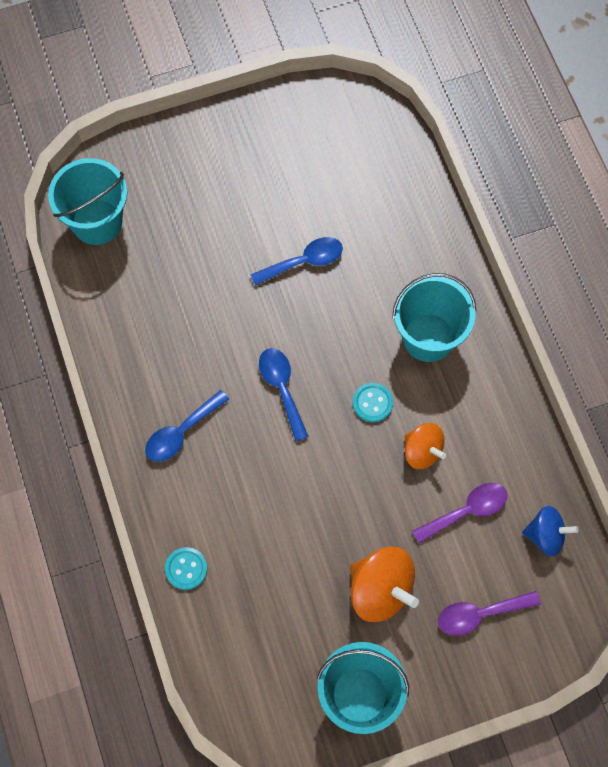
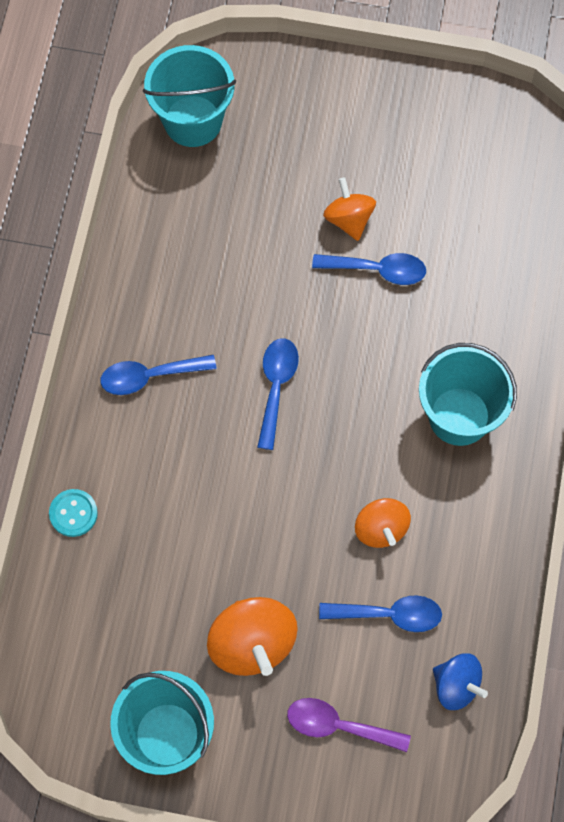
camera: 30 degrees right, 0 degrees up
turquoise button [353,383,393,422] -> none
purple spoon [412,483,508,543] -> blue spoon [319,595,442,632]
none -> orange spinning top [323,177,376,241]

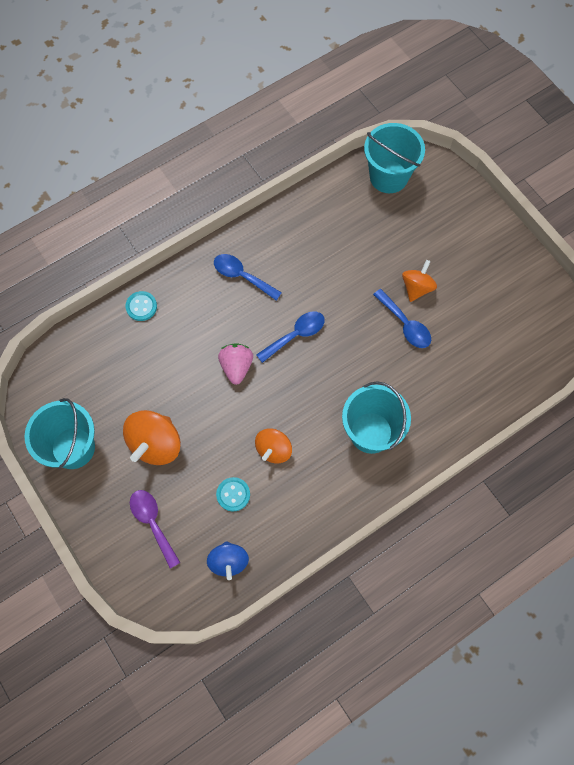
camera: 45 degrees right, 0 degrees up
blue spoon [319,595,442,632] -> turquoise button [216,477,250,512]
none -> pink strawberry [218,343,253,385]

